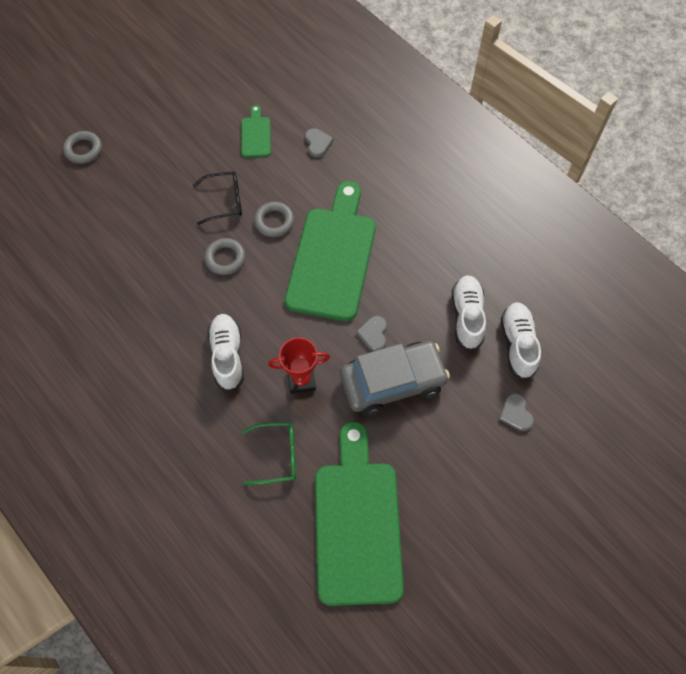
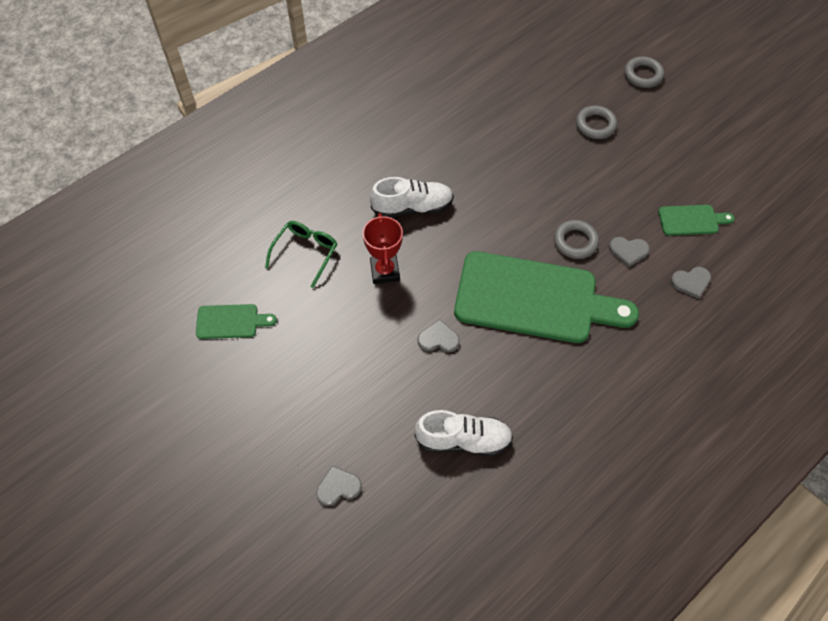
camera: 90 degrees right, 5 degrees down
black glasses [193,171,242,225] -> none
grey ring [204,238,245,275] -> grey ring moved to [576,105,617,139]
green glasses [242,422,296,485] -> green glasses turned 150 degrees counterclockwise [265,221,337,288]
green cutting board [315,422,404,606] -> green cutting board [196,304,277,339], size x0.44
grey car [340,341,450,416] -> none
white shoe [501,302,541,380] -> none
none -> grey heart [609,237,650,267]

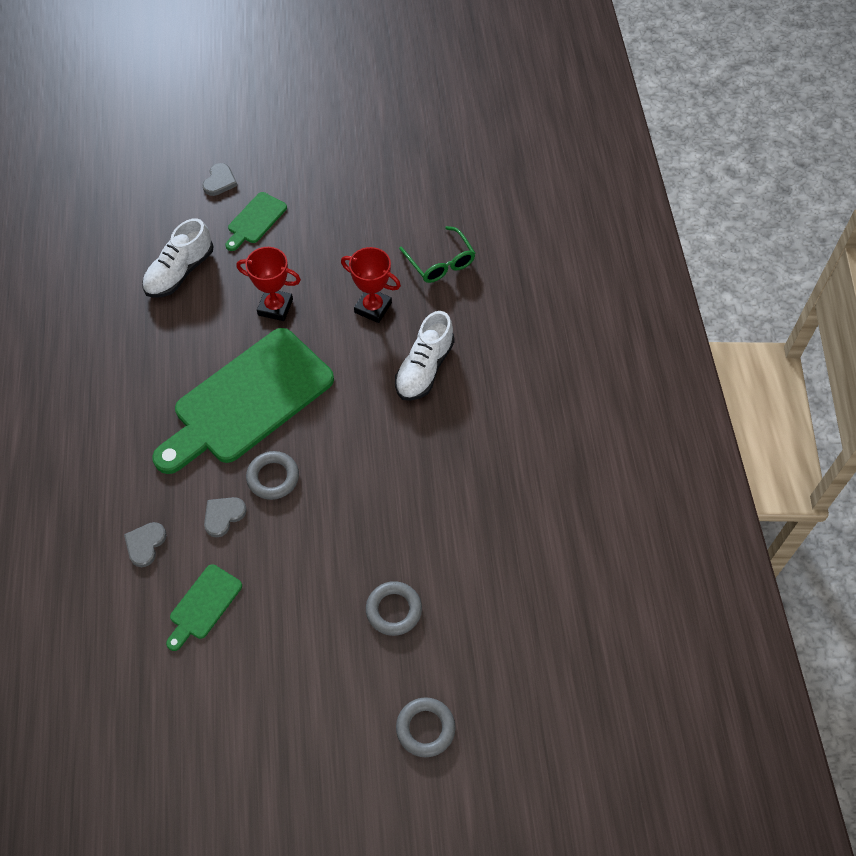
camera: 125 degrees right, 0 degrees up
green cutting board [196,304,277,339] -> green cutting board moved to [225,192,287,251]
grey heart [418,319,460,353] -> red trophy [236,247,301,321]

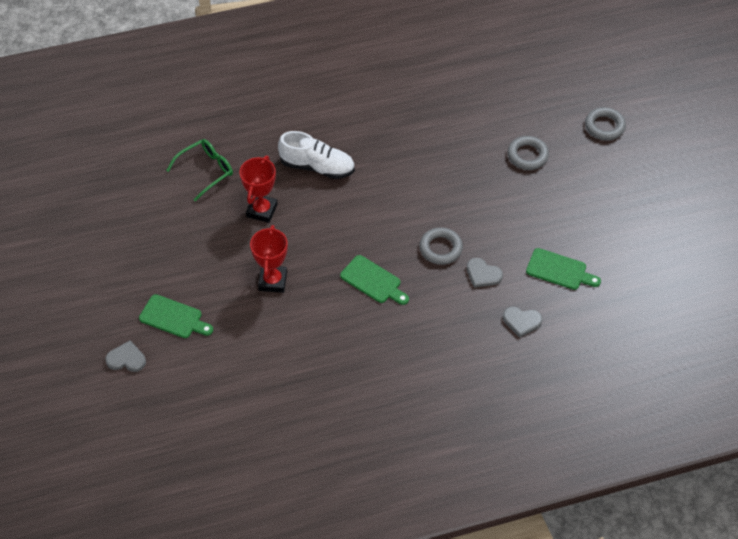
camera: 100 degrees left, 5 degrees down
white shoe [142,218,214,298] -> none
green cutting board [152,328,334,474] -> green cutting board [340,255,409,305], size x0.44

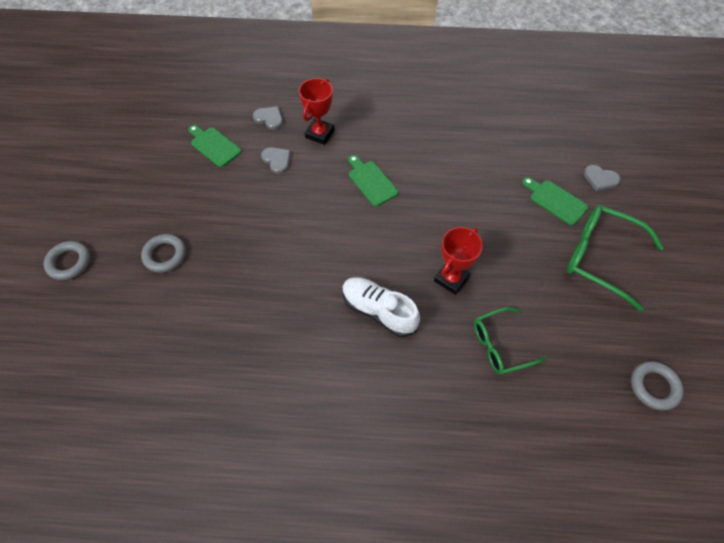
camera: 160 degrees left, 5 degrees up
red trophy [250,225,288,293] -> red trophy moved to [299,78,334,145]
grey ring [419,227,463,265] -> grey ring moved to [631,361,684,410]
none -> green glasses [567,205,664,311]

